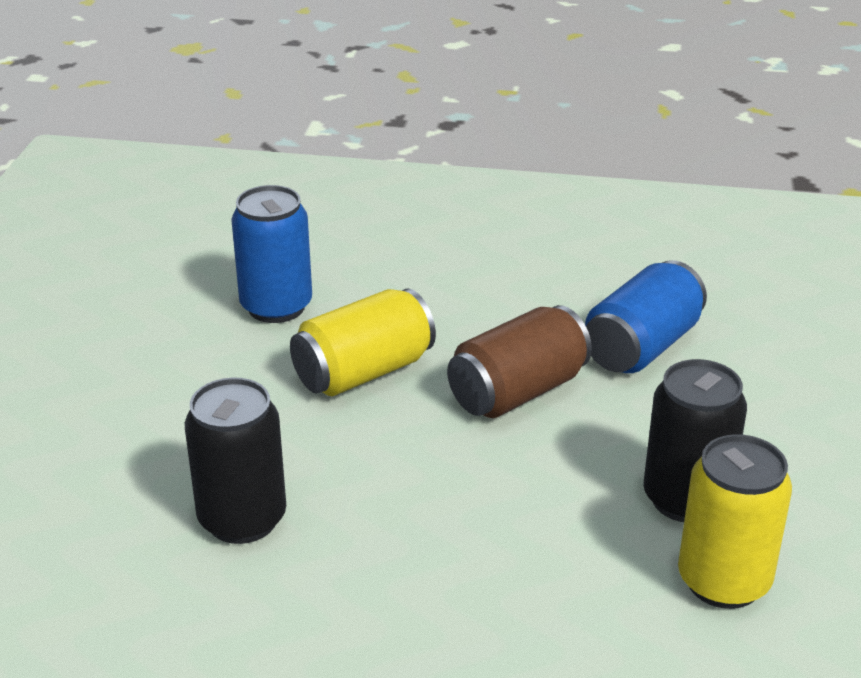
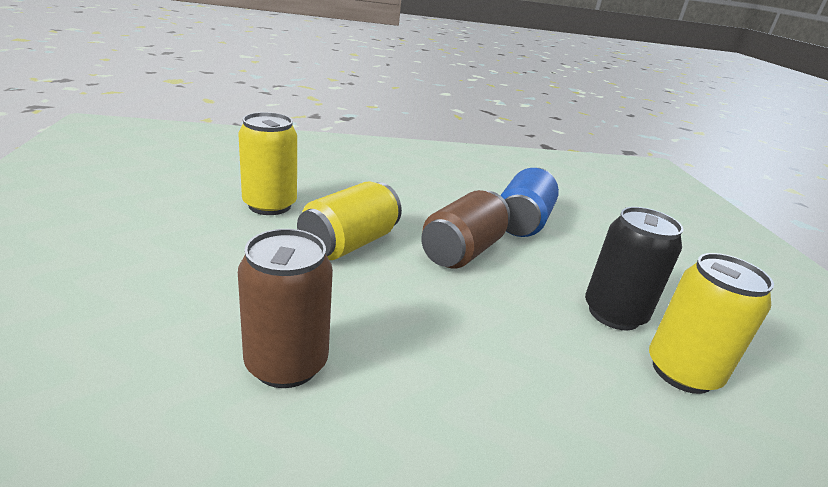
camera: 20 degrees left, 5 degrees down
black can [185,377,286,544] -> brown can [238,229,333,388]
blue can [231,185,312,323] -> yellow can [238,112,297,215]

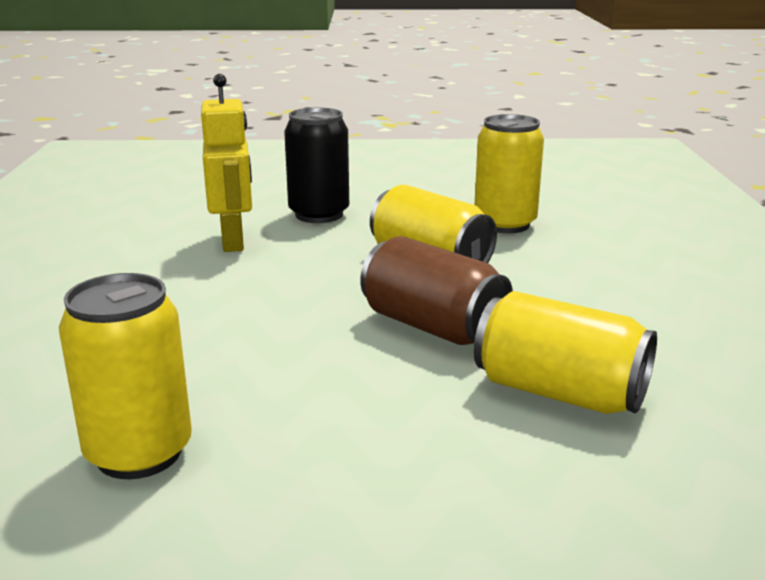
camera: 100 degrees right, 5 degrees down
brown can [238,229,333,388] -> yellow robot [201,74,252,252]
blue can [500,168,559,237] -> yellow can [474,291,657,414]
black can [585,207,683,330] -> black can moved to [284,108,349,223]

